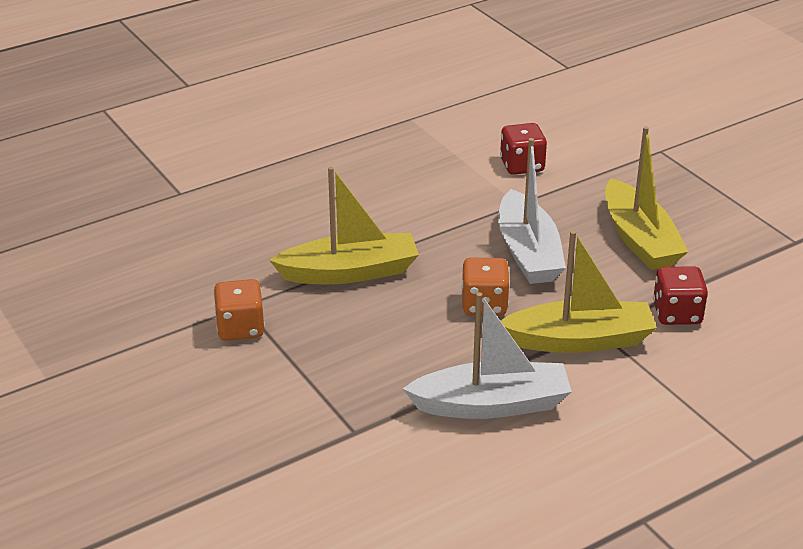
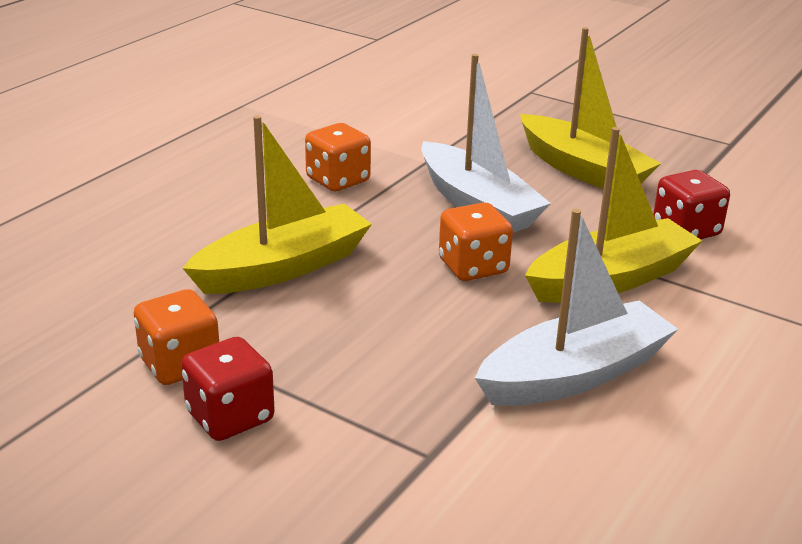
camera: 25 degrees left, 5 degrees down
red dice [500,123,547,175] -> red dice moved to [181,337,275,441]
none -> orange dice [305,123,371,191]

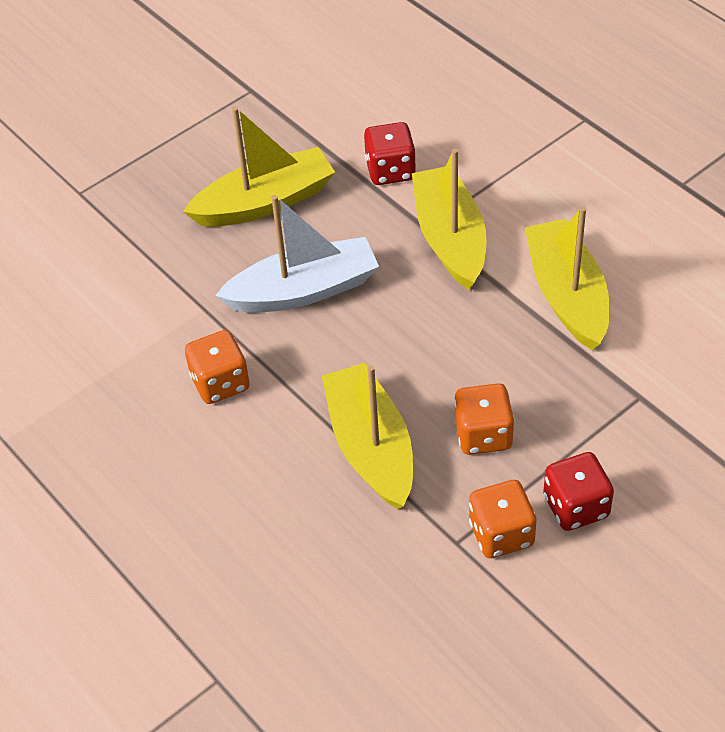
camera: 70 degrees left, 20 degrees up
orange dice [439,202,513,281] -> orange dice moved to [454,383,515,455]
white boat [475,209,678,406] -> yellow boat [525,207,609,350]

